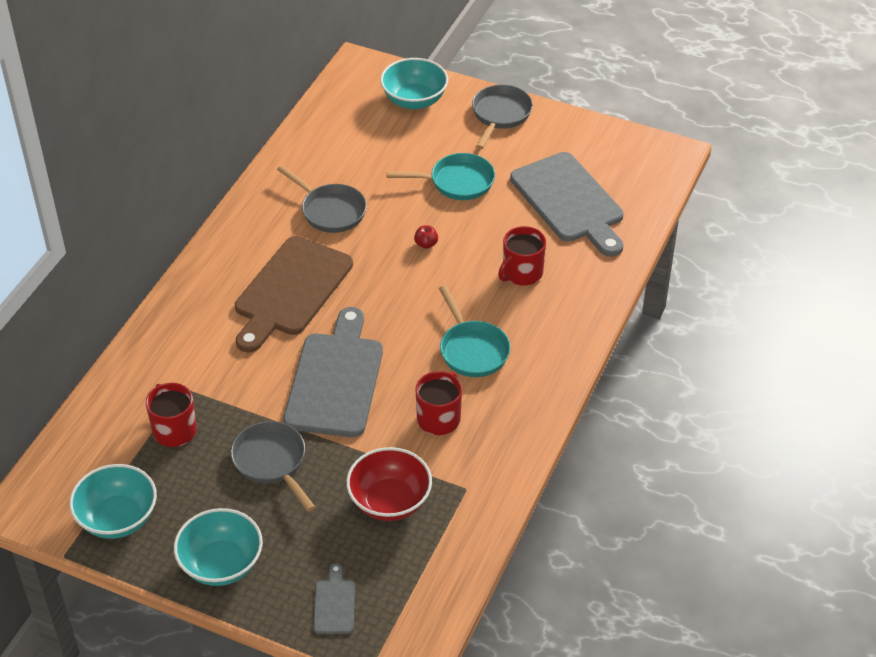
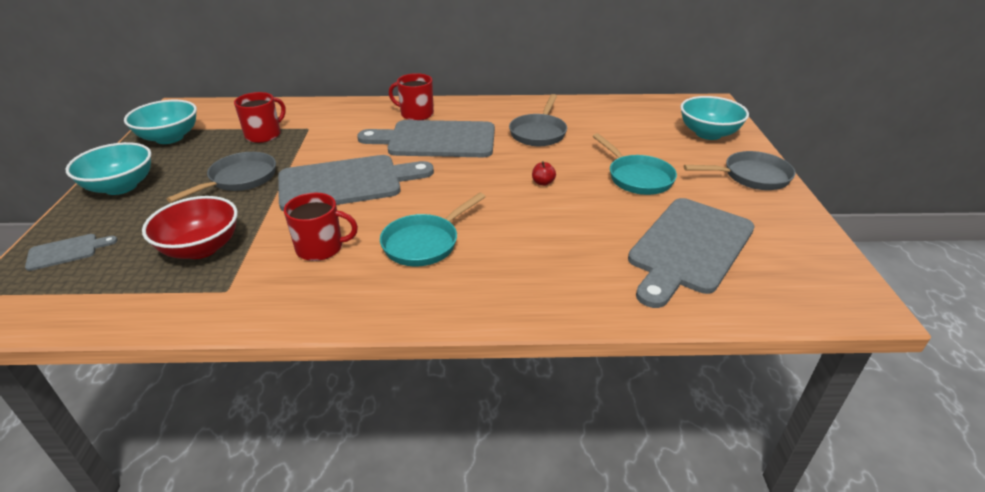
camera: 65 degrees right, 10 degrees down
brown cutting board [235,236,353,353] -> grey cutting board [357,120,495,157]
red mug [498,226,546,286] -> red mug moved to [389,73,434,120]

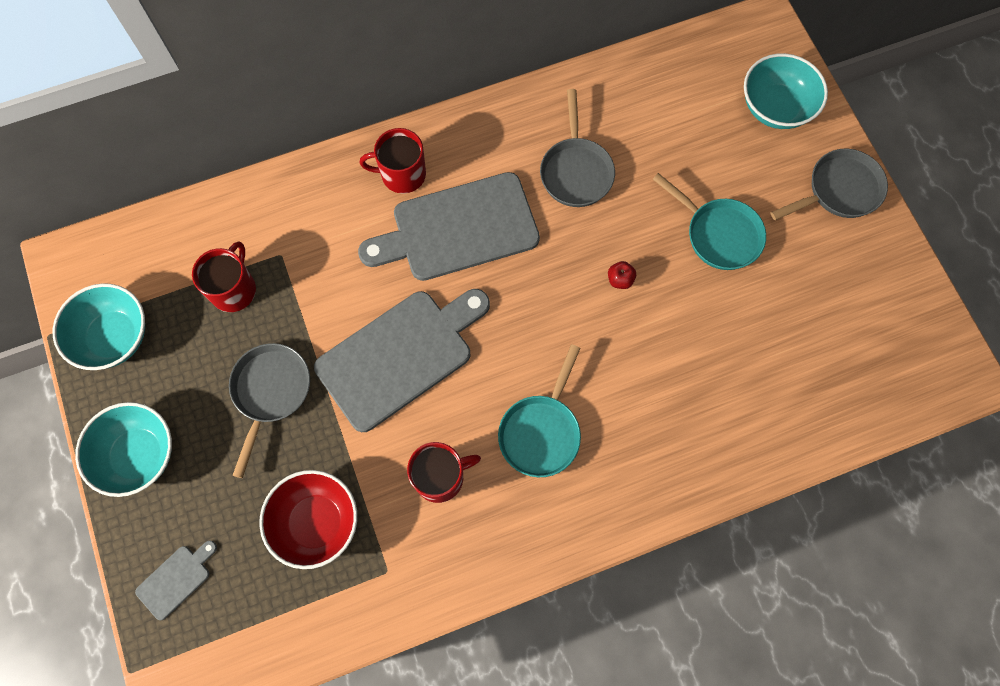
camera: 20 degrees left, 35 degrees up
grey cutting board [628,198,754,308] -> none

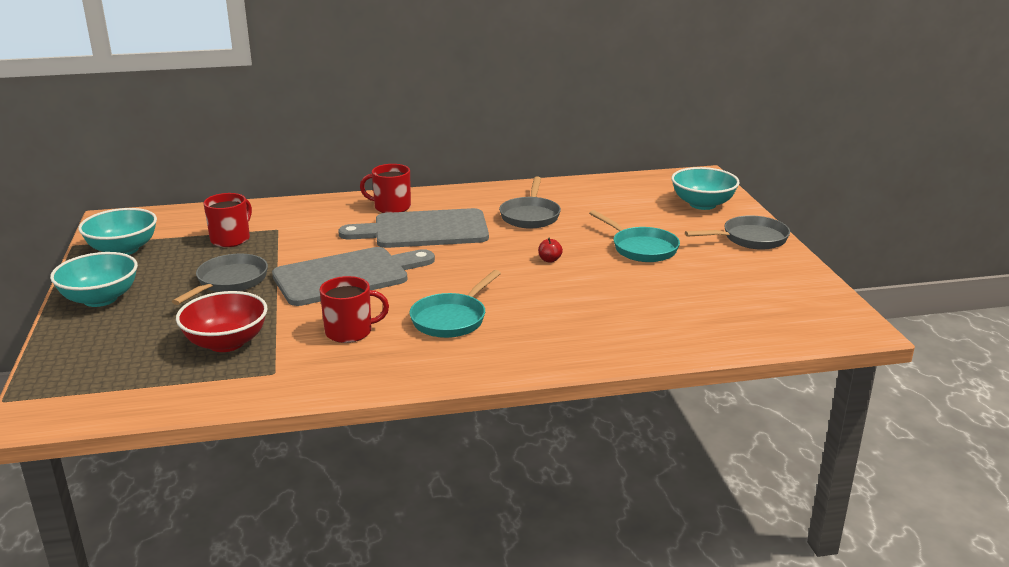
camera: 10 degrees right, 45 degrees down
grey cutting board [135,541,217,620] -> none

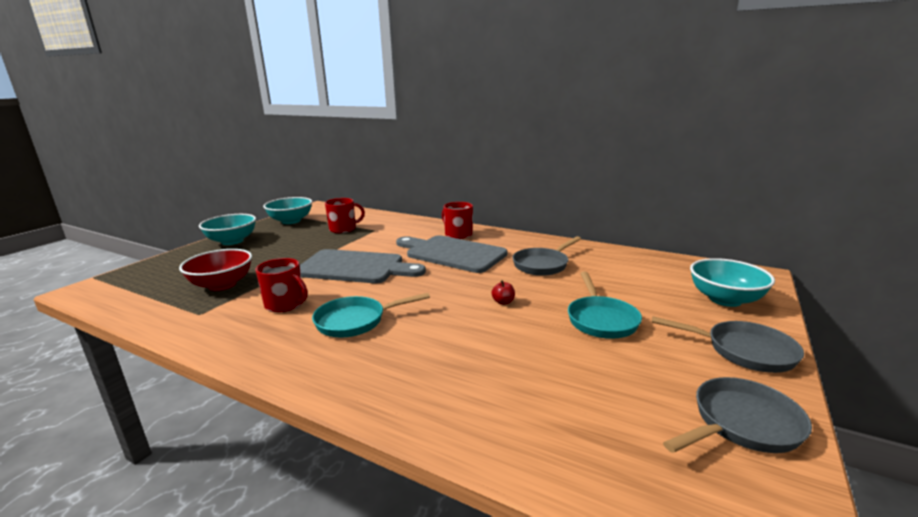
camera: 40 degrees right, 5 degrees down
grey pan [172,254,268,305] -> grey pan moved to [663,377,812,453]

